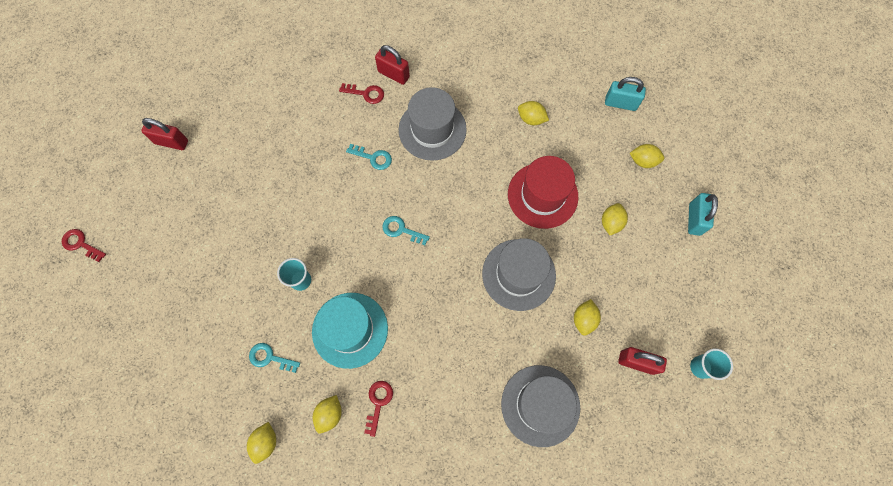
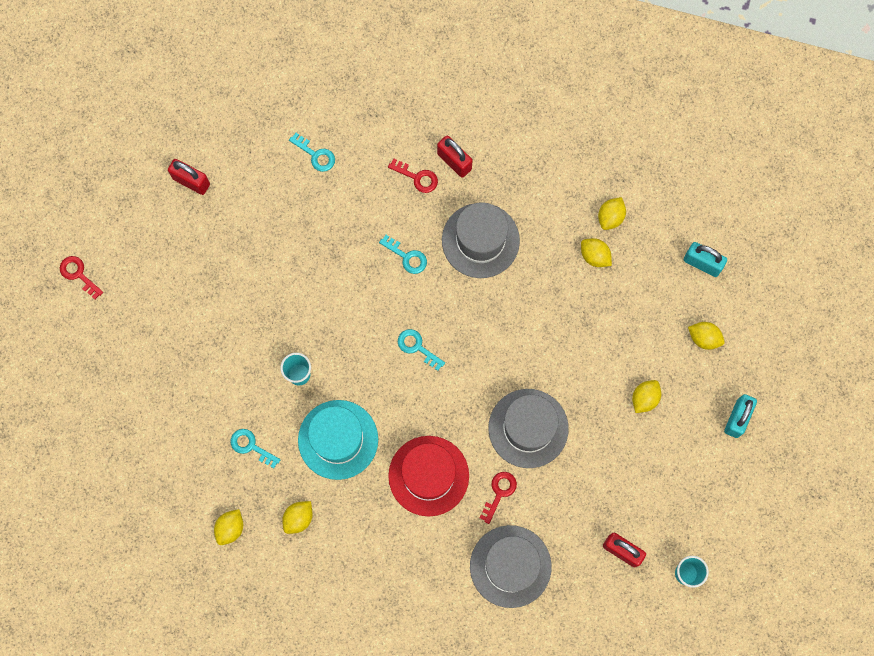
camera: 15 degrees right, 5 degrees up
red key [364,381,393,437] -> red key moved to [480,472,517,524]
red hat [508,156,578,229] -> red hat moved to [388,436,469,517]
yellow lemon [574,299,601,336] -> yellow lemon moved to [598,197,626,230]
none -> turquoise key [289,133,335,172]

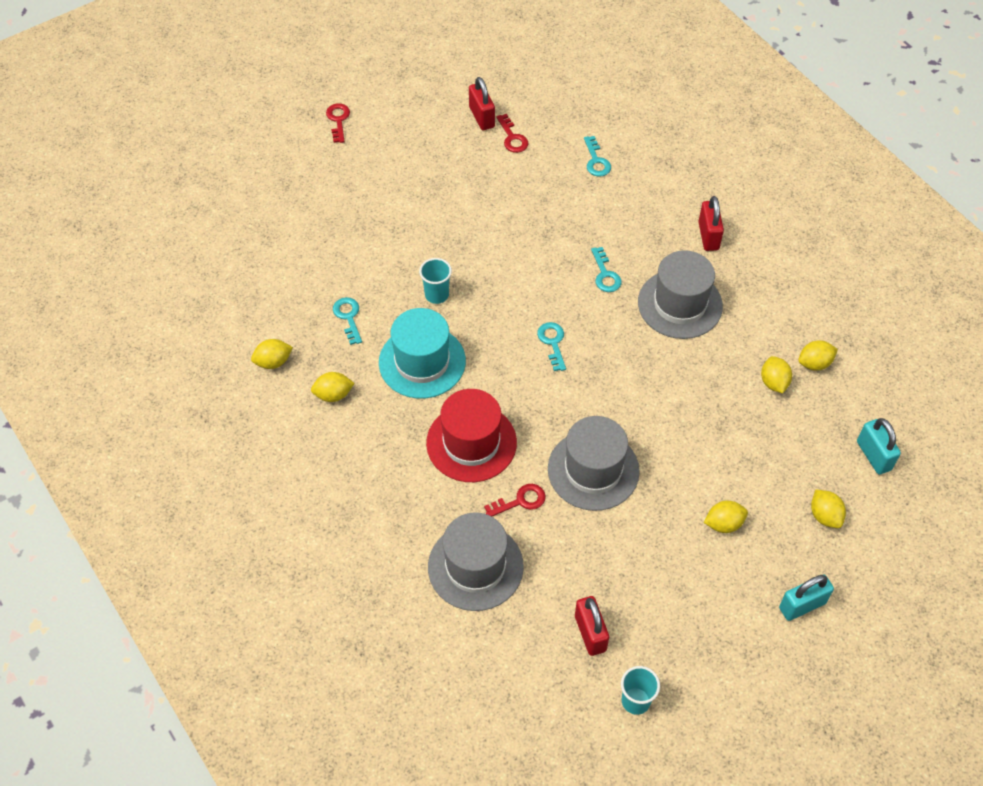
camera: 40 degrees right, 20 degrees down
red key [388,158,438,193] -> red key moved to [496,114,528,153]

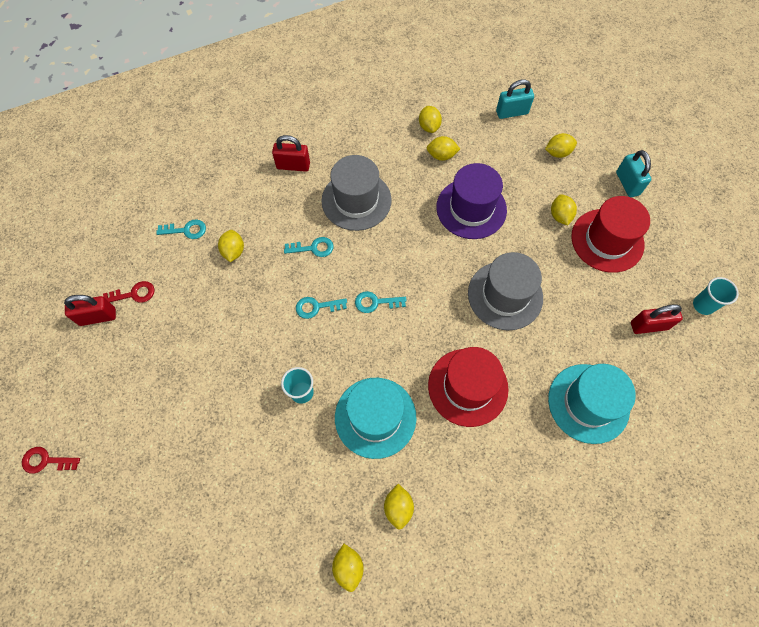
camera: 80 degrees left, 10 degrees up
turquoise key [333,297,362,345] -> turquoise key moved to [296,297,347,319]
grey hat [428,512,524,611] -> turquoise hat [548,364,636,444]
red key [484,484,546,517] -> none
none -> yellow lemon [218,230,244,262]
none -> purple hat [436,163,507,239]
none -> red hat [571,196,650,273]

